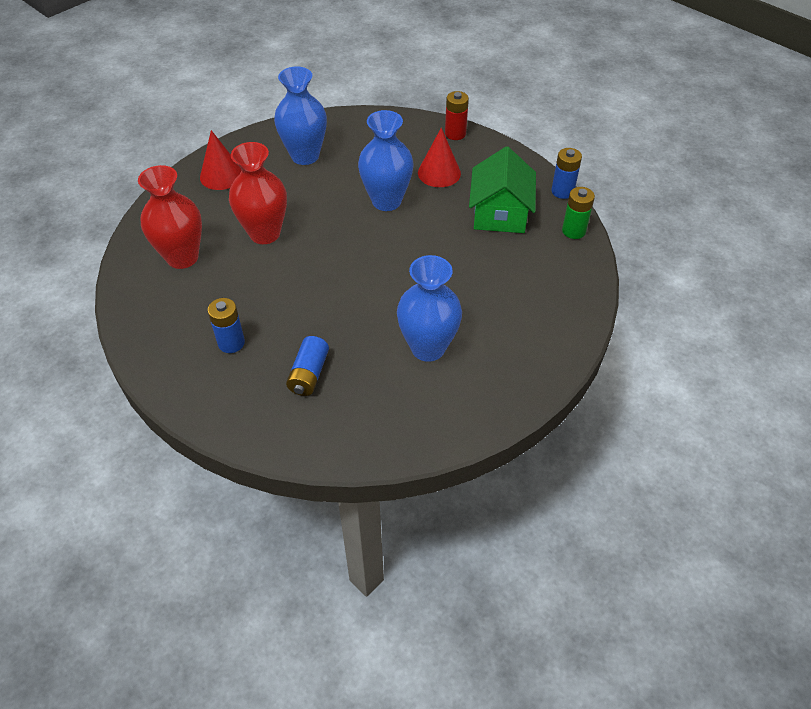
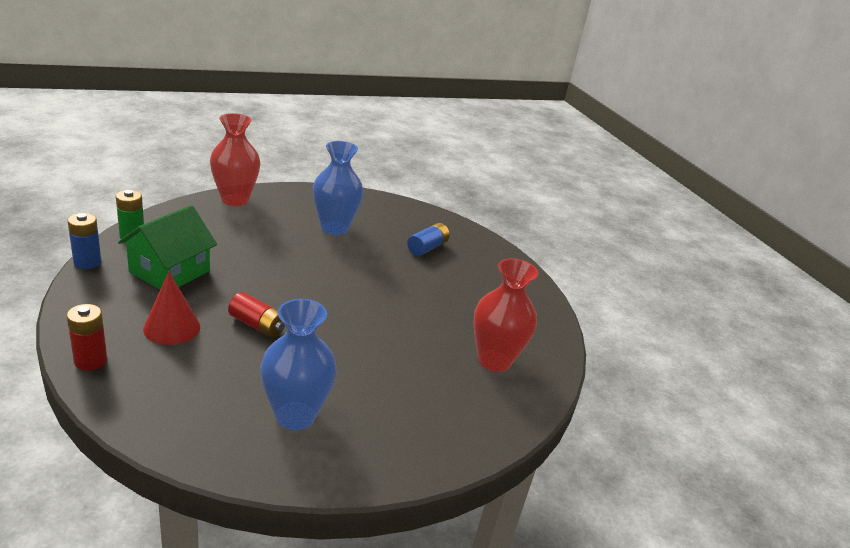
camera: 160 degrees left, 20 degrees down
red cone [200,130,241,190] -> none
blue battery [208,298,245,353] -> none
red vase [229,142,287,244] -> red vase moved to [210,113,260,206]
blue vase [358,110,414,211] -> red battery [228,292,285,338]

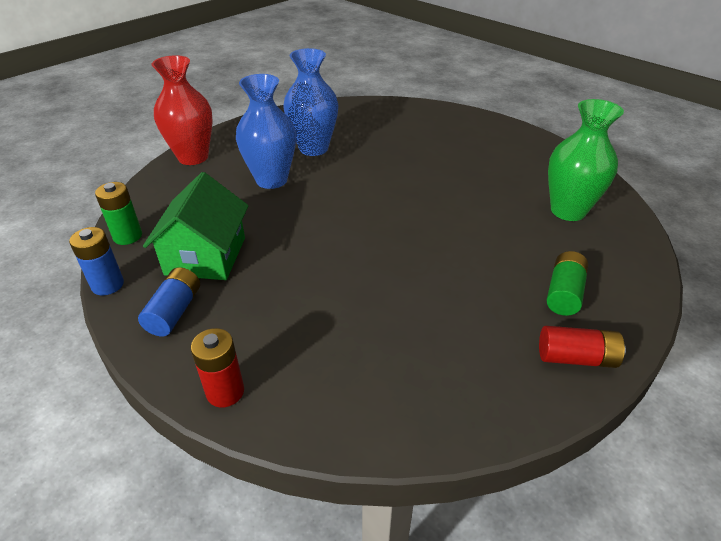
camera: 20 degrees left, 10 degrees up
red cone [143,272,200,345] -> none
red battery [228,292,285,338] -> red battery moved to [539,326,626,368]
blue vase [260,299,337,430] -> blue vase moved to [236,74,296,189]
blue battery [407,223,450,256] -> blue battery moved to [138,267,200,336]
red vase [474,258,538,372] -> green vase [548,99,624,221]
none -> green battery [547,251,588,316]

